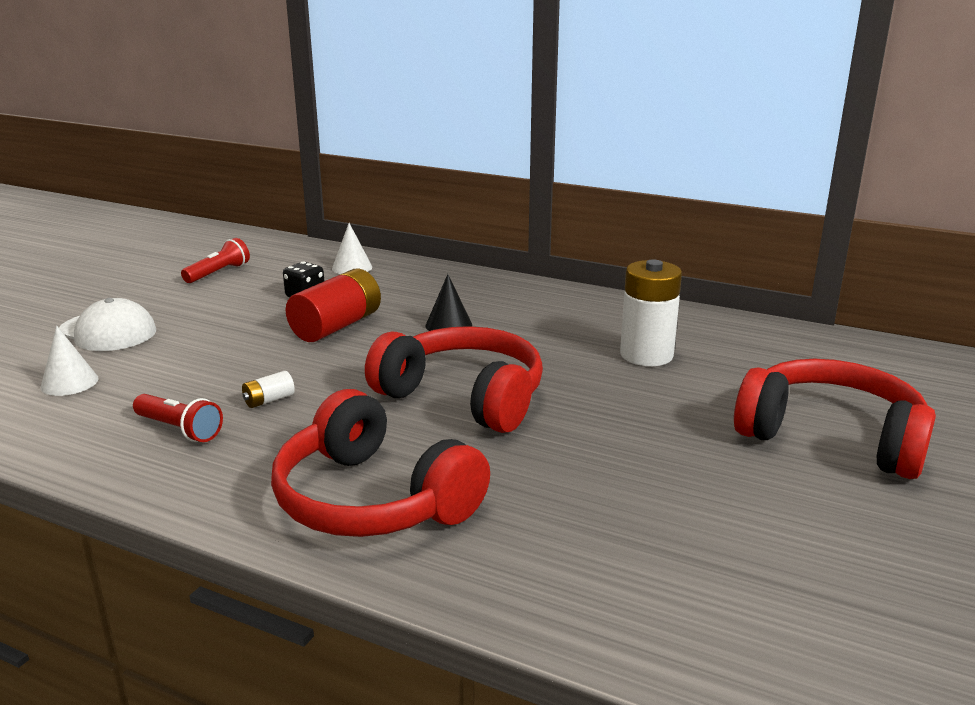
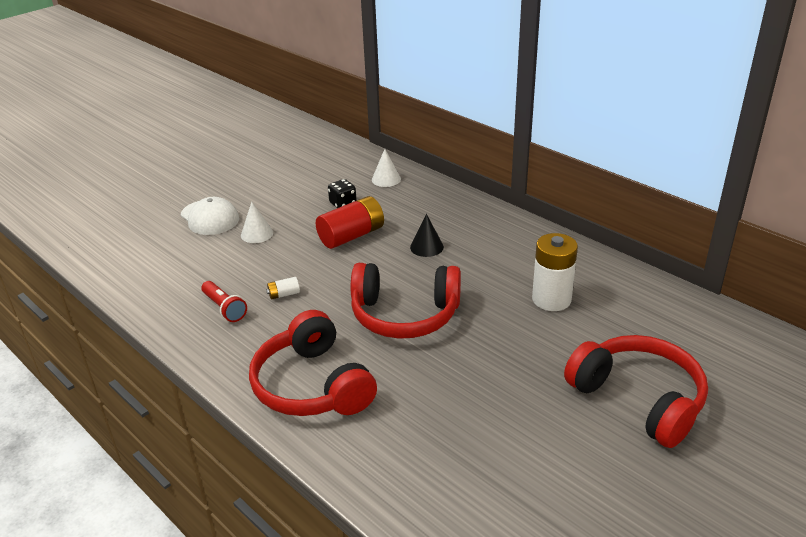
camera: 20 degrees right, 10 degrees up
white cone [40,326,99,396] -> white cone moved to [241,202,273,243]
red flashlight [181,238,250,283] -> none
red headphones [365,326,543,433] -> red headphones turned 135 degrees clockwise [351,263,461,339]

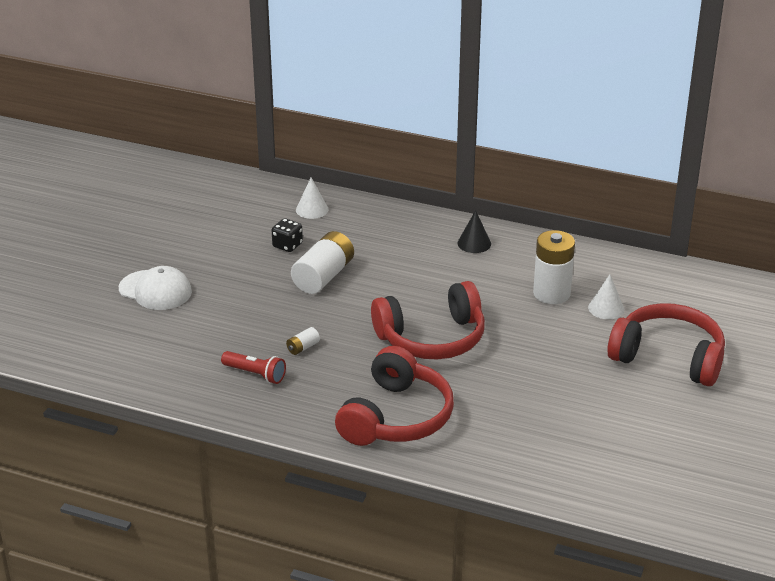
camera: 25 degrees left, 0 degrees up
white cone [241,202,273,243] -> white cone moved to [588,275,624,319]
red headphones [249,310,377,416] -> red headphones turned 105 degrees counterclockwise [335,346,454,446]
red battery [316,196,384,249] -> white battery [291,231,354,294]
black cone [410,214,444,257] -> black cone moved to [457,210,491,253]

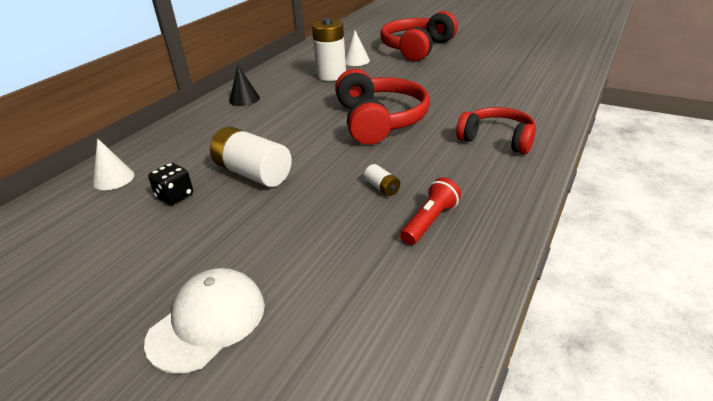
camera: 80 degrees left, 0 degrees up
red headphones [335,346,454,446] -> red headphones [456,107,536,154], size x0.66

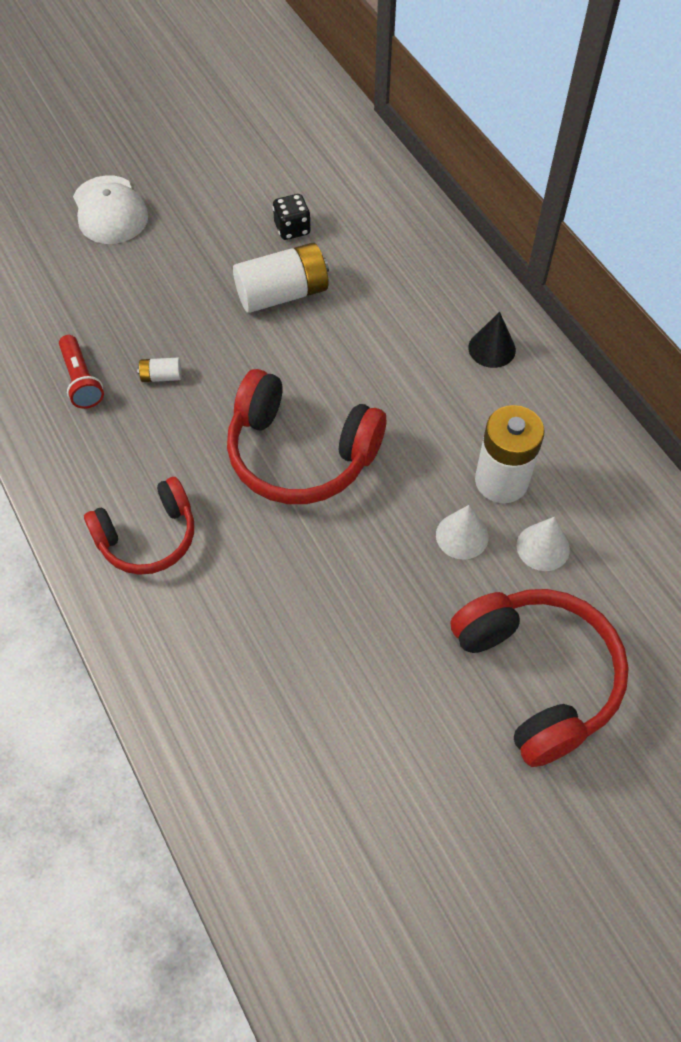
camera: 120 degrees right, 25 degrees up
white cone [93,138,135,190] -> white cone moved to [436,505,489,560]

